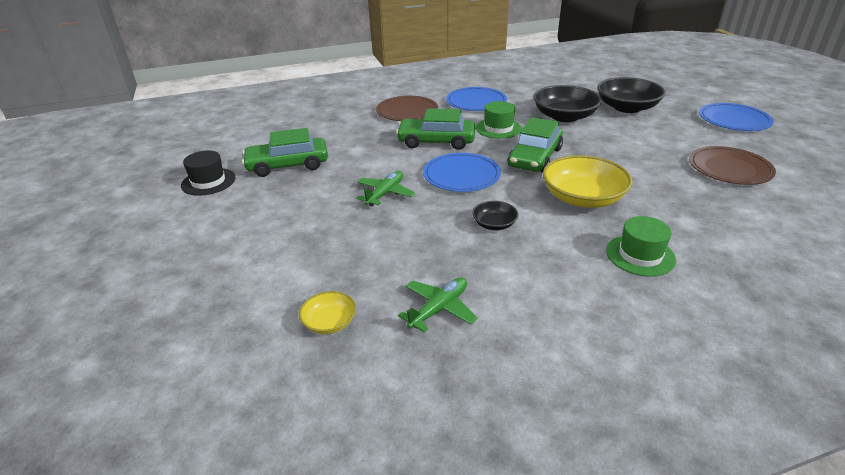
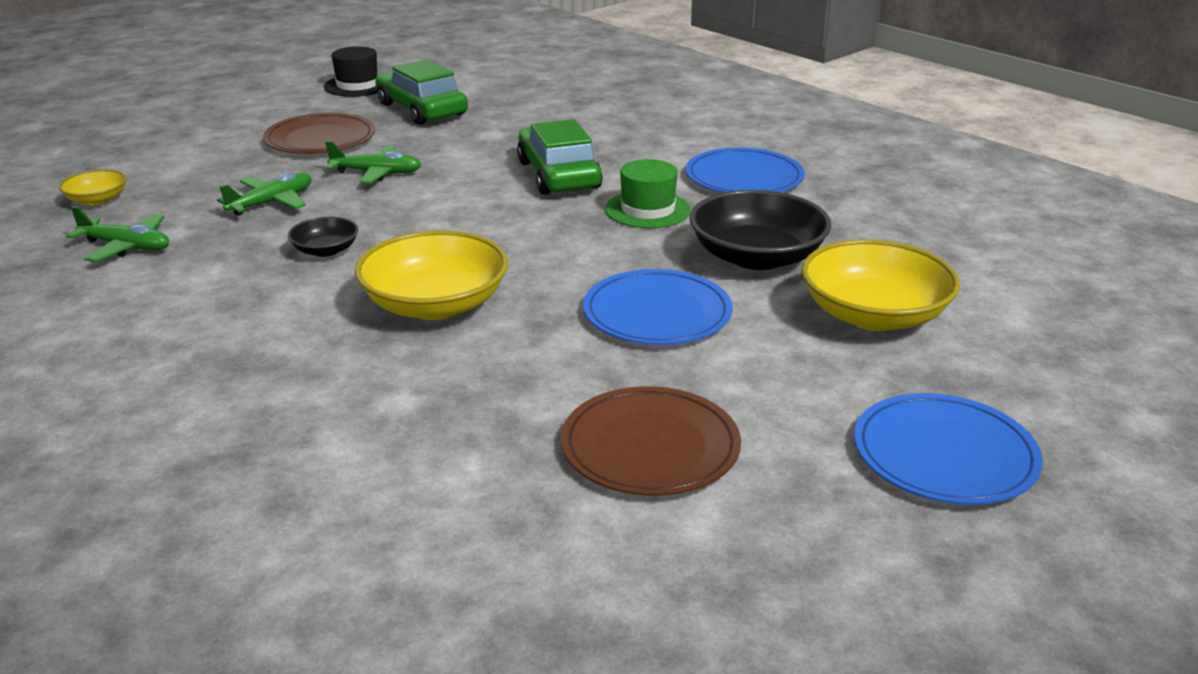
camera: 65 degrees right, 5 degrees down
brown plate [376,96,438,121] -> brown plate moved to [263,113,375,154]
blue plate [423,153,501,192] -> blue plate moved to [583,269,733,345]
green car [507,117,563,173] -> none
black bowl [597,77,666,113] -> yellow bowl [802,239,960,331]
green hat [606,216,676,277] -> none
none -> green plane [217,172,311,216]

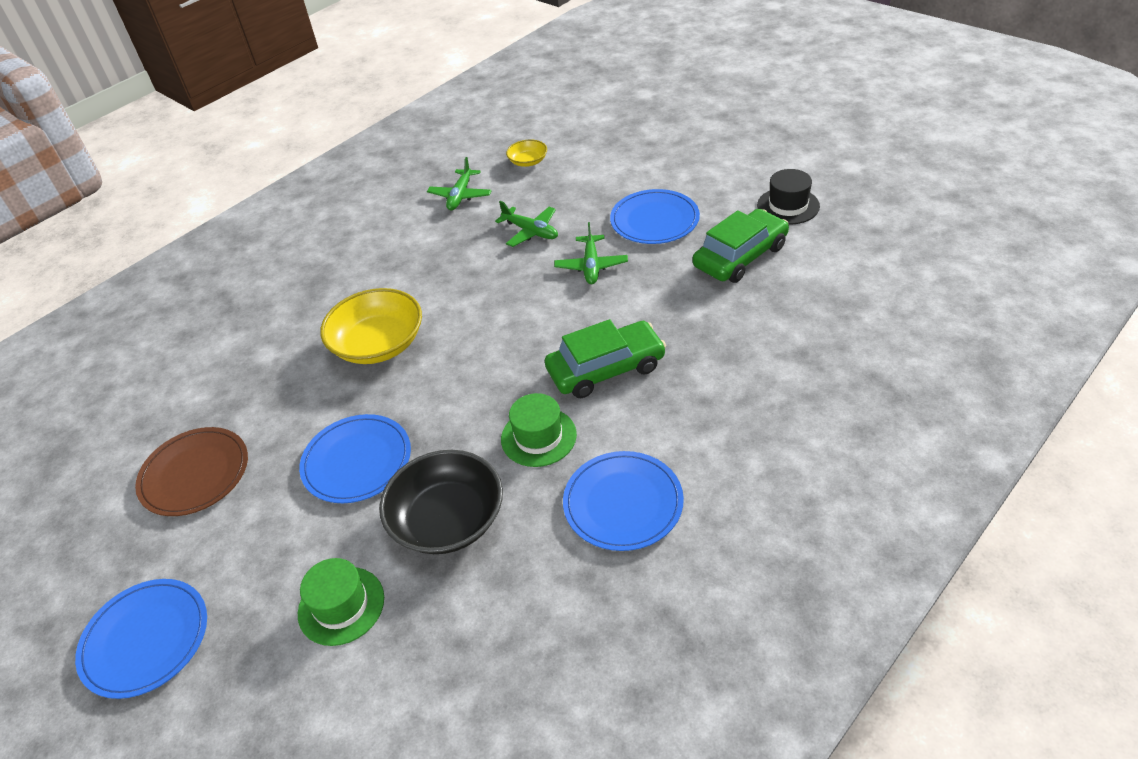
camera: 90 degrees right, 15 degrees up
brown plate [263,113,375,154] -> blue plate [610,189,700,244]
black bowl [288,217,358,257] -> none
yellow bowl [802,239,960,331] -> green hat [298,558,384,646]

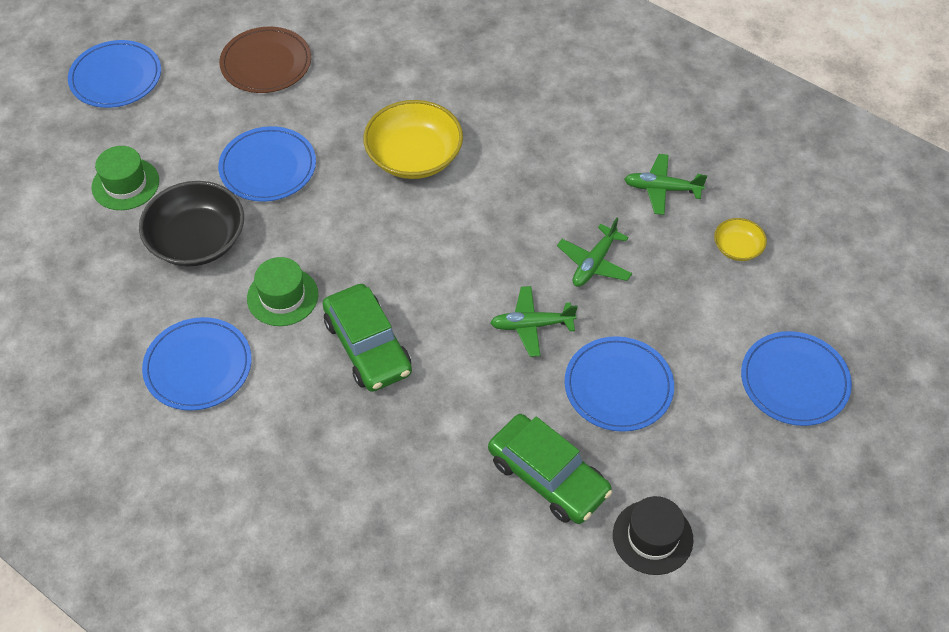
camera: 80 degrees right, 10 degrees up
none -> blue plate [741,331,852,426]

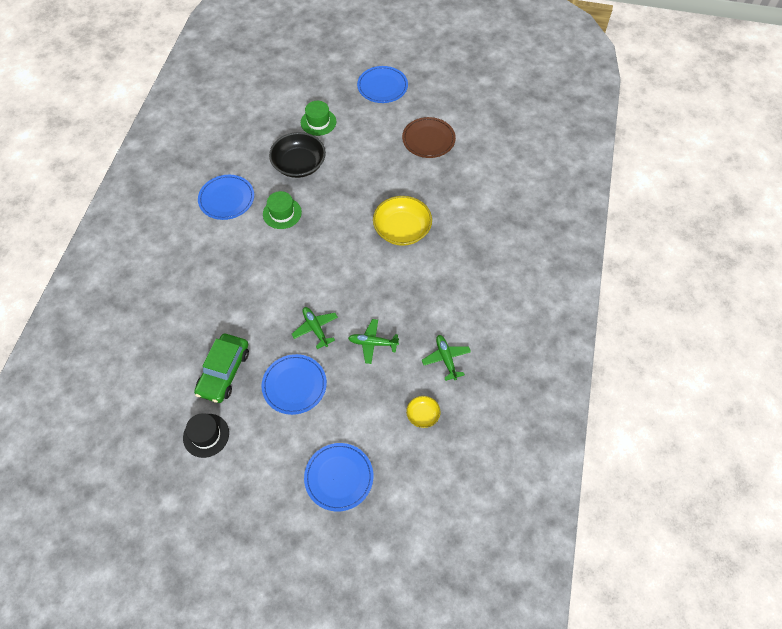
camera: 65 degrees right, 5 degrees up
blue plate [218,126,316,202] -> none
green car [323,284,412,392] -> none

